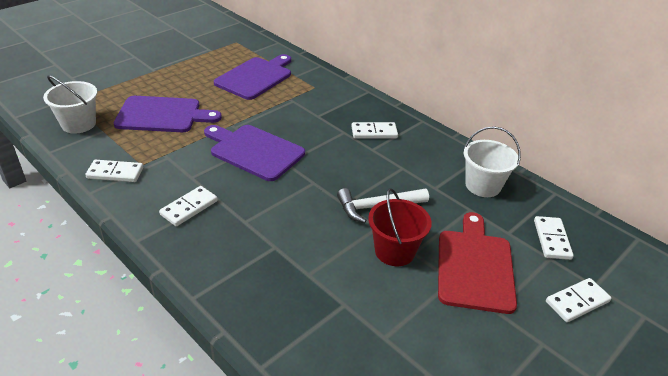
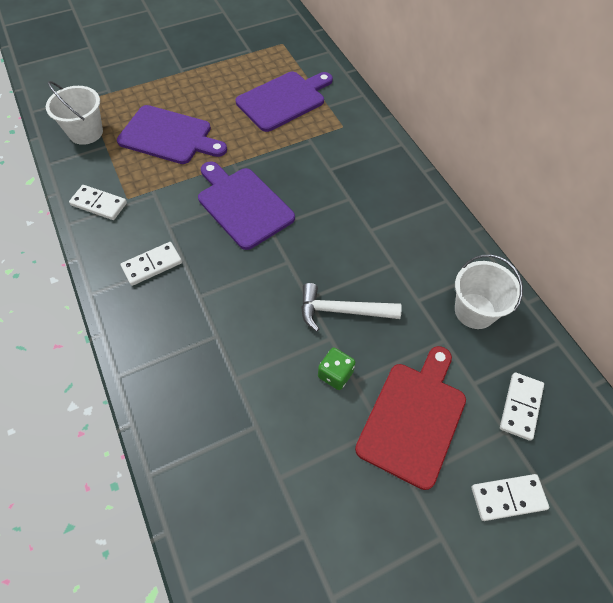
camera: 20 degrees right, 20 degrees up
white domino [352,122,398,139] -> none
red bucket [368,188,432,266] -> green dice [318,347,356,390]

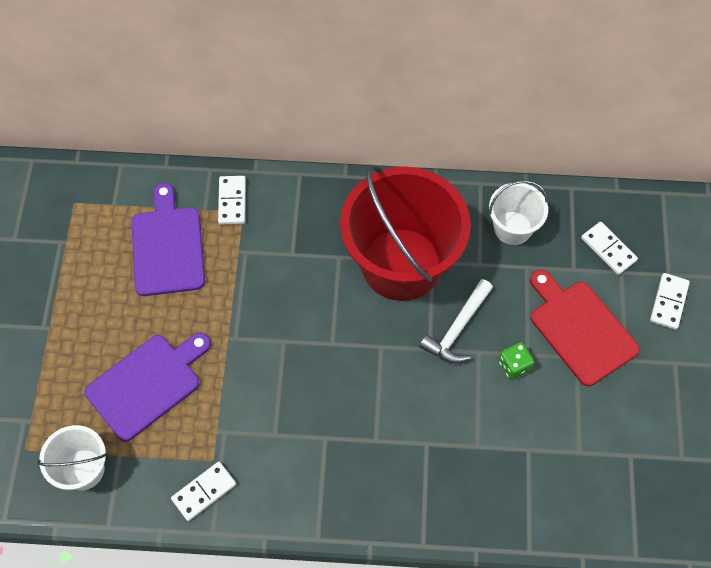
camera: 60 degrees left, 5 degrees up
white domino [121,242,182,286] -> white domino moved to [218,176,246,225]
purple cutting board [198,162,295,250] -> none
none -> red bucket [340,165,471,301]

